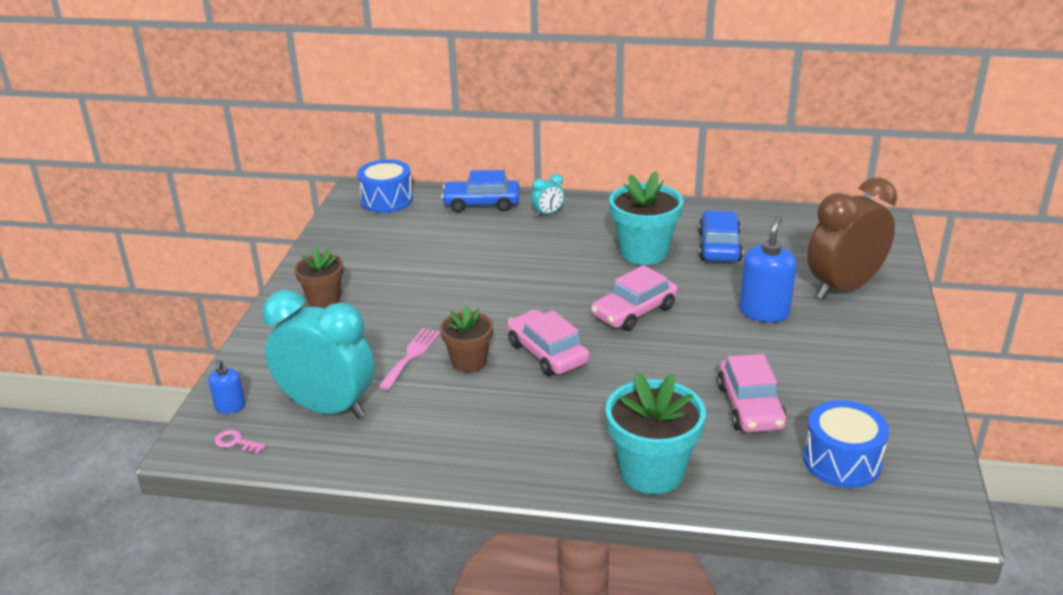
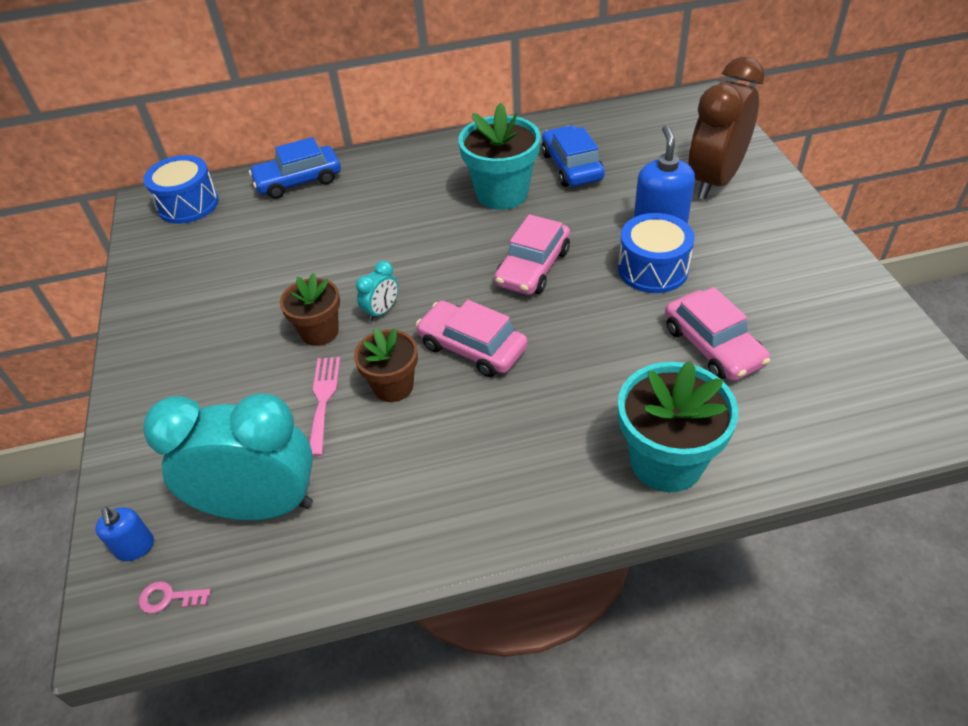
camera: 20 degrees left, 15 degrees up
brown flower pot [294,247,344,308] -> brown flower pot moved to [280,273,340,346]
turquoise clock [531,174,565,217] -> turquoise clock moved to [356,261,398,321]
blue drum [803,400,889,488] -> blue drum moved to [618,213,695,293]

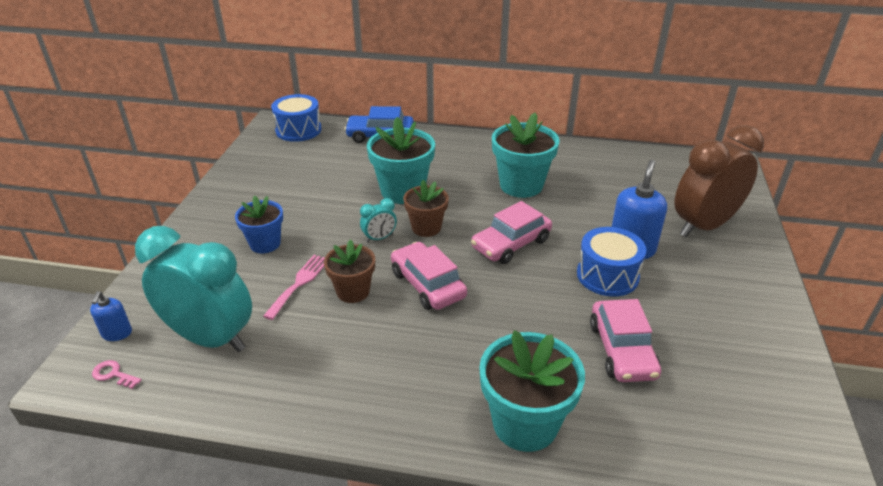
camera: 20 degrees right, 10 degrees down
brown flower pot [280,273,340,346] -> brown flower pot moved to [403,180,449,237]
blue car [542,125,605,187] -> none
none -> blue flower pot [235,196,283,253]
none -> turquoise flower pot [367,117,435,204]

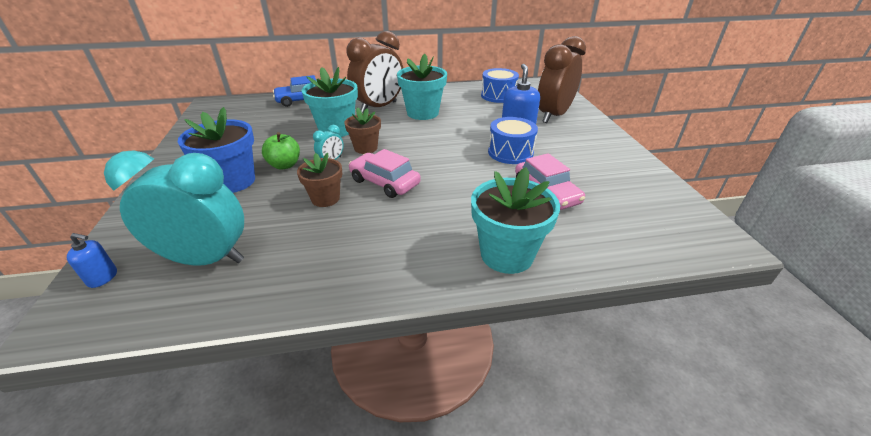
camera: 20 degrees left, 0 degrees up
blue soap dispenser [90,291,132,341] -> blue soap dispenser turned 60 degrees counterclockwise [66,233,117,288]
pink key [92,360,142,389] -> none
blue flower pot [235,196,283,253] -> blue flower pot [178,107,255,193], size x1.60
pink fork [263,255,325,320] -> none
blue drum [271,94,321,142] -> blue drum moved to [481,68,519,103]
pink car [471,201,552,264] -> none
none -> green apple [262,132,300,170]
none -> brown clock [346,31,403,113]

